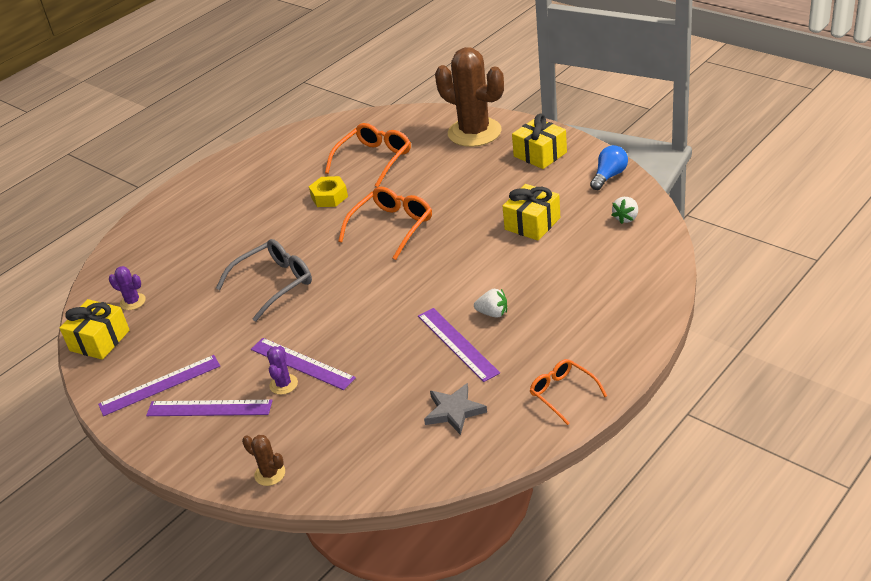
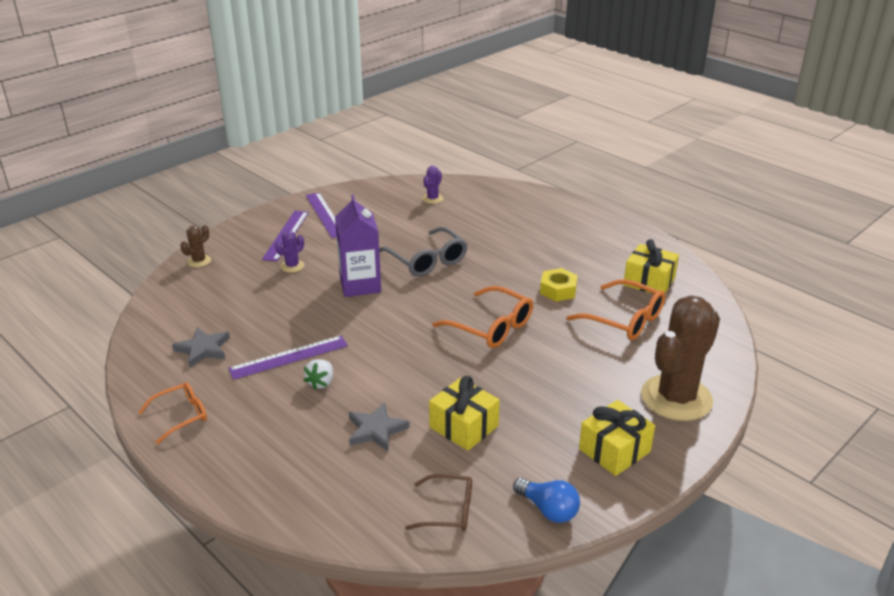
camera: 90 degrees right, 5 degrees down
yellow gift [60,299,130,360] -> yellow gift moved to [623,239,679,294]
purple ruler [251,338,356,390] -> none
purple cactus [267,346,298,395] -> purple cactus turned 60 degrees counterclockwise [275,230,304,272]
white strawberry [611,197,638,224] -> brown glasses [405,474,472,531]
none -> purple carton [335,194,381,297]
none -> grey star [349,402,410,451]

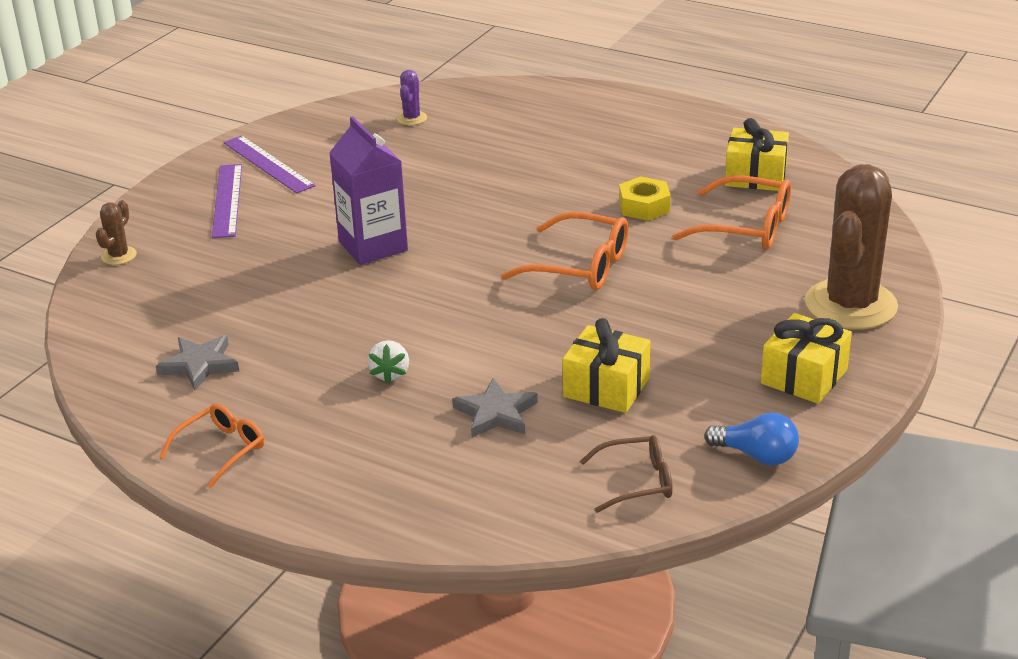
camera: 15 degrees left, 0 degrees up
purple ruler [228,336,348,380] -> none
purple cactus [275,230,304,272] -> none
grey glasses [379,227,467,276] -> none

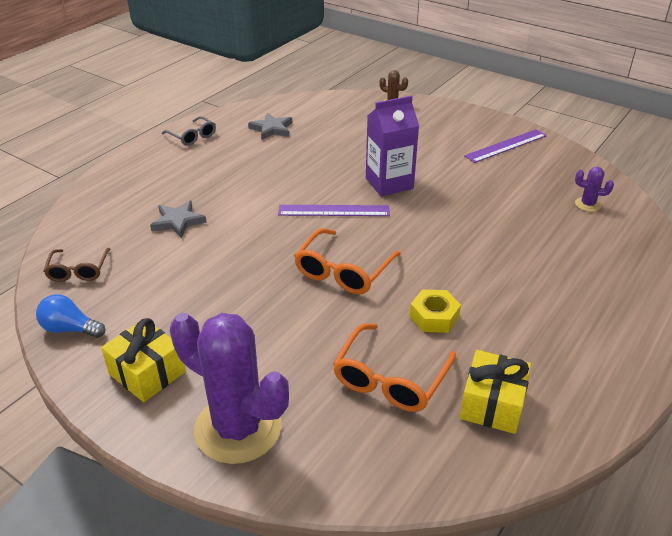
camera: 95 degrees right, 5 degrees up
orange glasses [159,403,264,488] -> grey glasses [162,116,216,146]
purple ruler [212,164,242,238] -> purple ruler moved to [278,205,390,216]
white strawberry [367,340,409,384] -> none
yellow gift [563,318,650,413] -> none
blue light bulb [704,413,799,465] -> blue light bulb turned 75 degrees clockwise [36,294,105,338]
brown cactus [805,164,898,330] -> purple cactus [170,313,289,464]

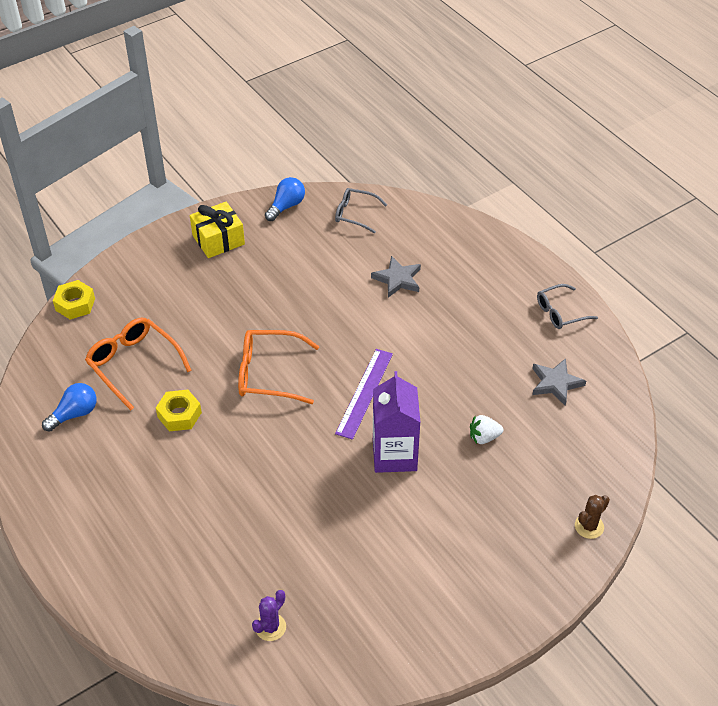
camera: 110 degrees right, 10 degrees up
brown glasses [44,248,111,282] -> grey glasses [335,188,387,233]
purple cactus [170,313,289,464] -> none
orange glasses [294,228,401,294] -> orange glasses turned 45 degrees counterclockwise [238,330,320,404]
yellow gift [460,350,531,434] -> blue light bulb [42,383,97,432]
purple ruler [464,129,547,163] -> none
none -> yellow nut [53,280,95,320]
none -> white strawberry [470,415,503,444]

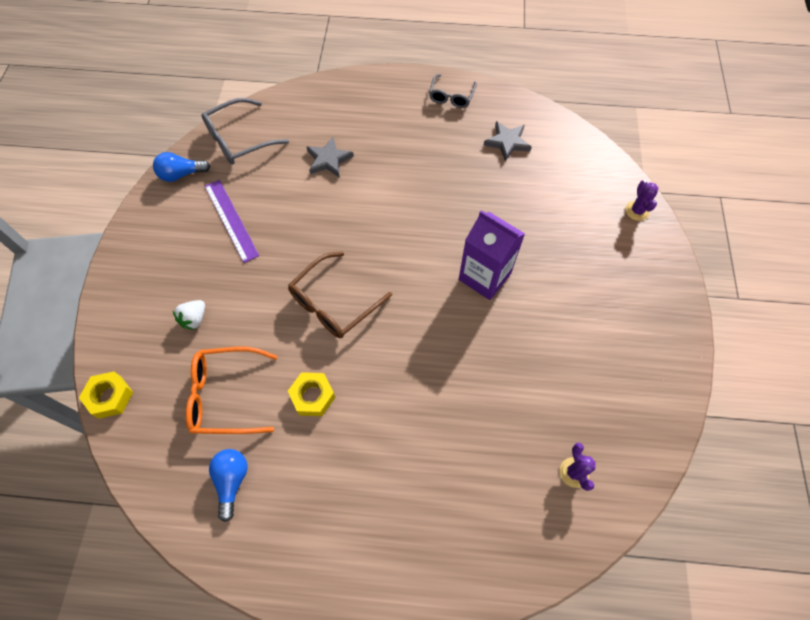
camera: 50 degrees left, 15 degrees up
yellow gift [190,202,245,258] -> none
orange glasses [238,330,320,404] -> brown glasses [288,251,392,338]
blue light bulb [265,177,305,221] -> blue light bulb turned 90 degrees counterclockwise [153,152,210,182]
grey glasses [335,188,387,233] -> grey glasses [201,98,289,164], size x1.55
purple ruler [335,349,393,440] -> purple ruler moved to [205,180,260,263]
white strawberry [470,415,503,444] -> white strawberry moved to [173,300,205,330]
brown cactus [575,495,610,539] -> purple cactus [625,180,658,221]

